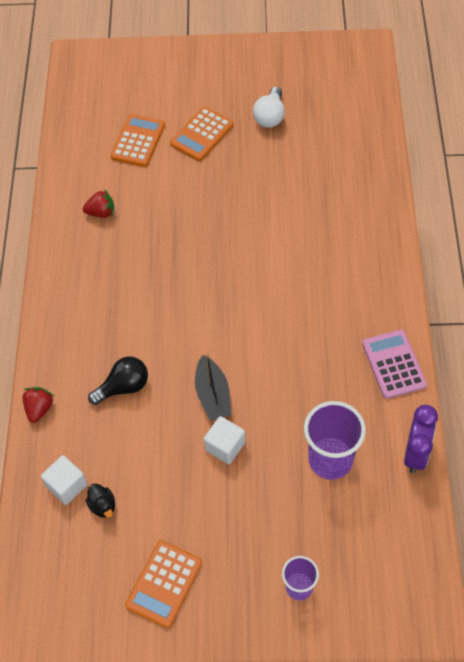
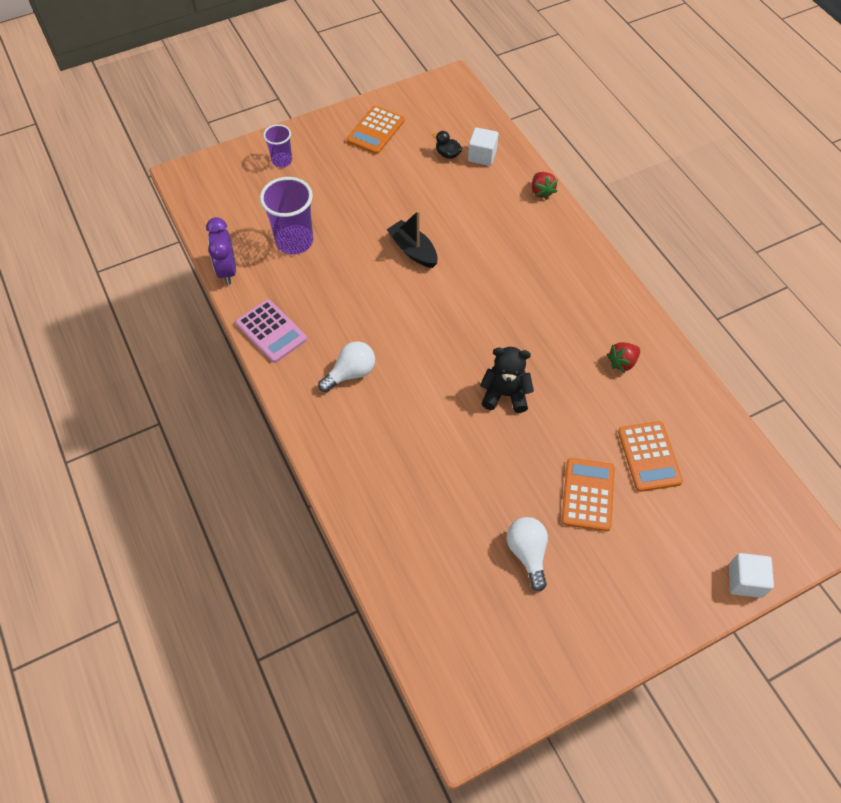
camera: 150 degrees right, 0 degrees up
black light bulb [88,357,148,405] -> none
orange calculator [125,540,202,628] -> orange calculator turned 150 degrees counterclockwise [346,106,405,154]
white cube [204,416,245,464] -> white cube moved to [729,553,774,598]
none -> white light bulb [318,341,375,392]
none -> black teddy bear [480,347,534,413]

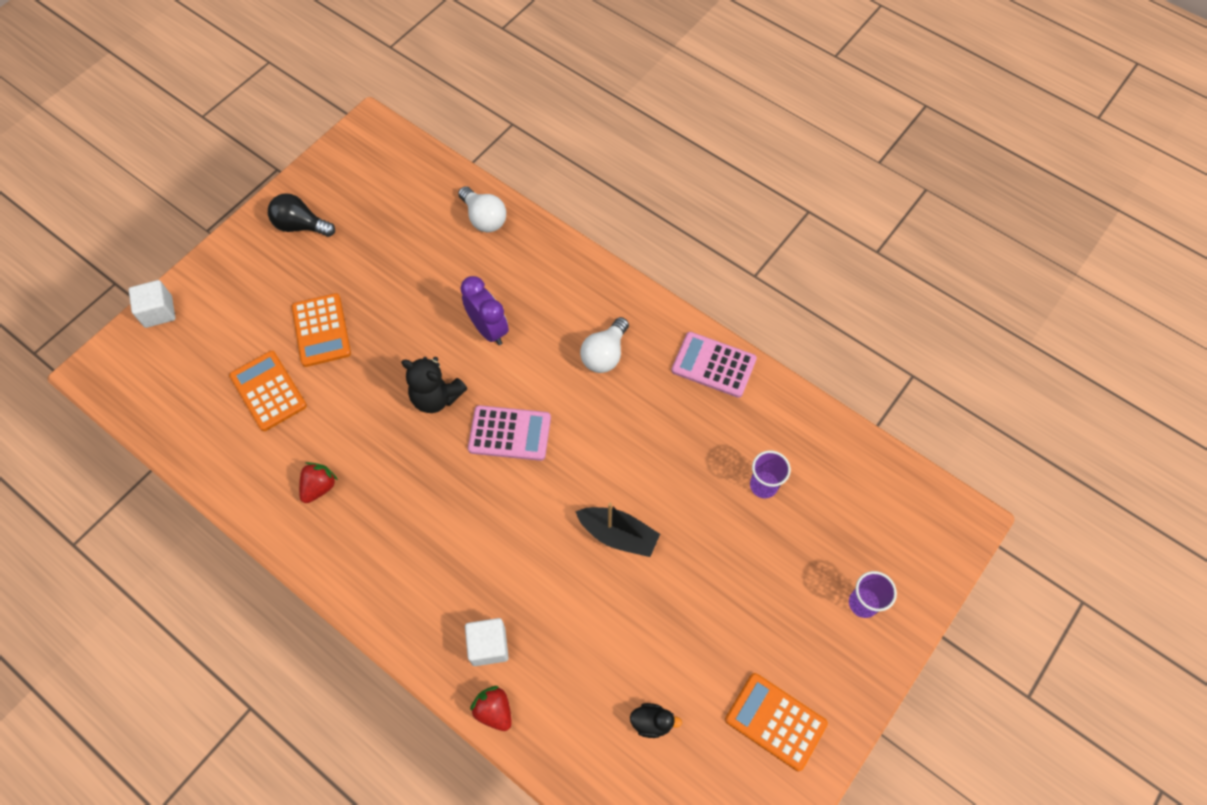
camera: 155 degrees right, 5 degrees up
purple clock [206,217,236,285] -> purple clock moved to [460,276,509,345]
purple cup [260,177,313,254] -> purple cup [750,450,791,498], size x0.58
orange calculator [346,106,405,154] -> orange calculator turned 60 degrees counterclockwise [725,673,828,771]
white cube [468,127,499,166] -> white cube moved to [465,618,509,666]
black teddy bear [480,347,534,413] -> black teddy bear turned 45 degrees clockwise [401,357,467,413]
white light bulb [507,517,548,592] -> white light bulb moved to [458,186,506,232]
none -> black light bulb [268,193,335,237]
none -> pink calculator [468,405,551,461]

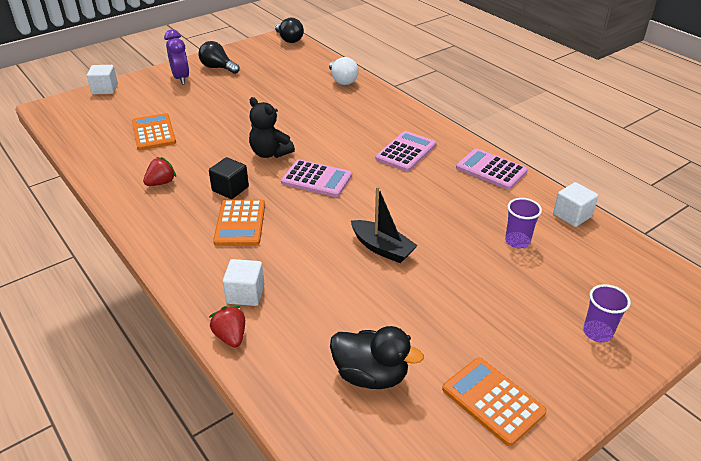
camera: 15 degrees right, 25 degrees down
orange calculator [292,293,351,367] -> orange calculator moved to [213,199,265,246]
purple clock [460,276,509,345] -> purple clock moved to [164,29,189,85]
white light bulb [580,317,629,373] -> pink calculator [375,131,436,172]
black duck [630,703,682,738] -> black duck [330,326,424,389], size x1.88
none -> black cube [209,157,249,199]
none -> black light bulb [275,17,304,43]
none -> white cube [553,182,598,227]

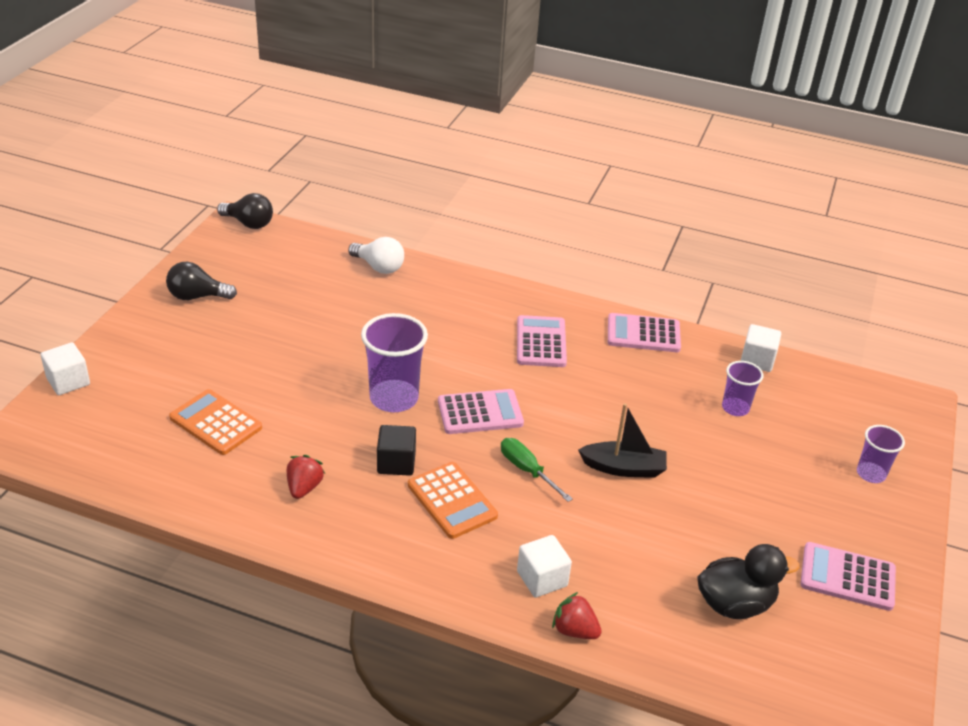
camera: 35 degrees left, 0 degrees up
purple clock [164,29,189,85] -> none
black teddy bear [249,97,295,158] -> purple cup [361,313,428,412]
orange calculator [442,358,547,446] -> pink calculator [800,542,896,611]
none -> green screwdriver [501,438,573,502]

